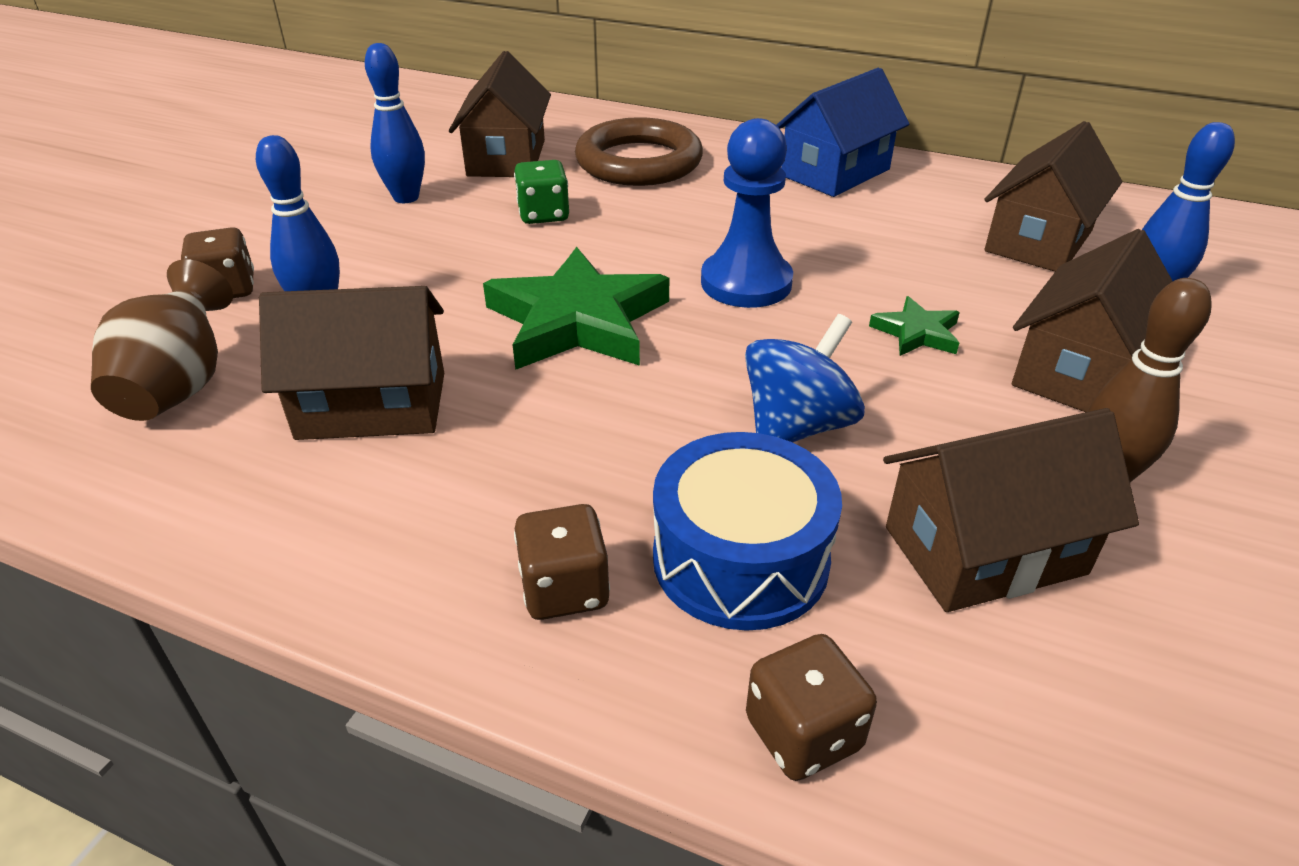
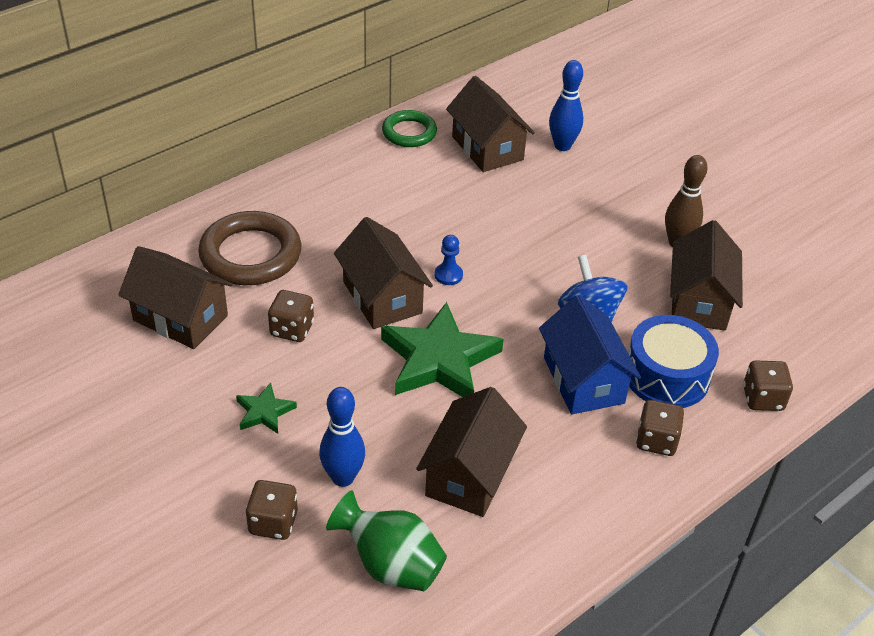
camera: 65 degrees left, 5 degrees up
brown vase [91,259,233,421] -> green vase [326,491,447,591]
blue bowling pin [365,43,425,203] -> none
green dice [514,160,569,224] -> brown dice [268,290,314,342]
blue pawn [701,118,793,308] -> blue pawn [435,235,463,285], size x0.48
blue house [777,68,909,197] -> blue house moved to [539,295,641,414]
green star [869,296,960,356] -> green star moved to [236,383,297,434]
brown house [1012,229,1173,412] -> brown house moved to [334,217,433,329]
none -> green ring [382,110,437,147]

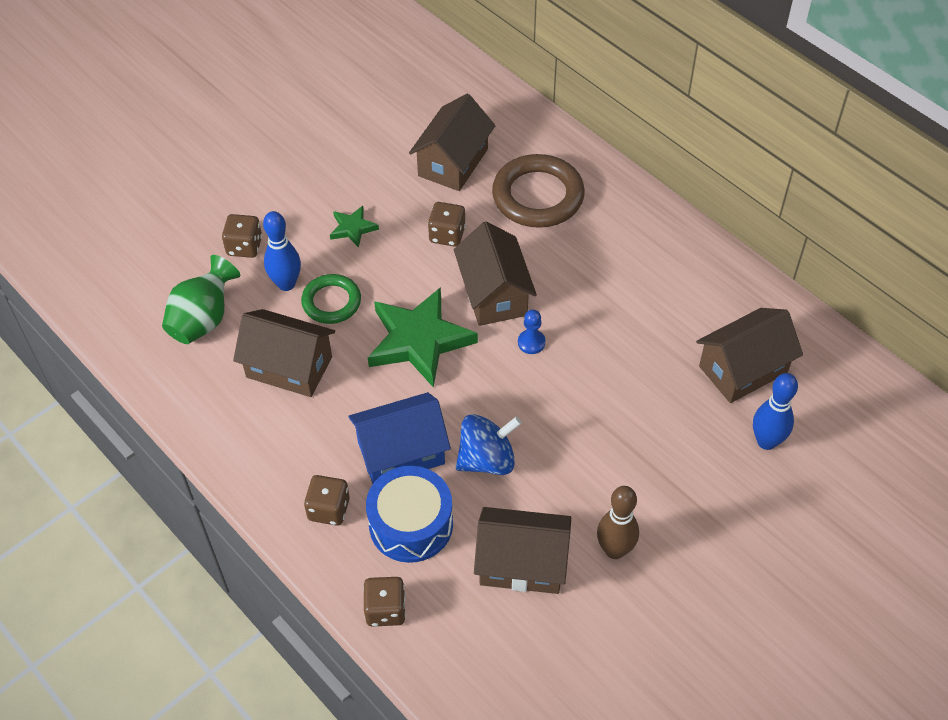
camera: 90 degrees right, 10 degrees up
brown house [334,217,433,329] -> brown house turned 75 degrees counterclockwise [454,222,537,326]
green ring [382,110,437,147] -> green ring moved to [301,274,361,324]

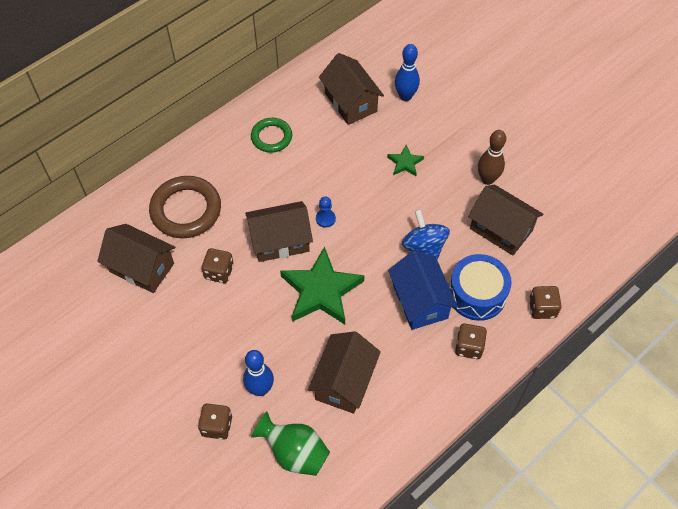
camera: 90 degrees left, 5 degrees up
green ring [301,274,361,324] -> green ring moved to [251,118,292,153]
green star [330,206,379,248] -> green star moved to [387,145,424,176]
brown house [474,507,571,594] -> brown house turned 60 degrees counterclockwise [468,184,543,255]

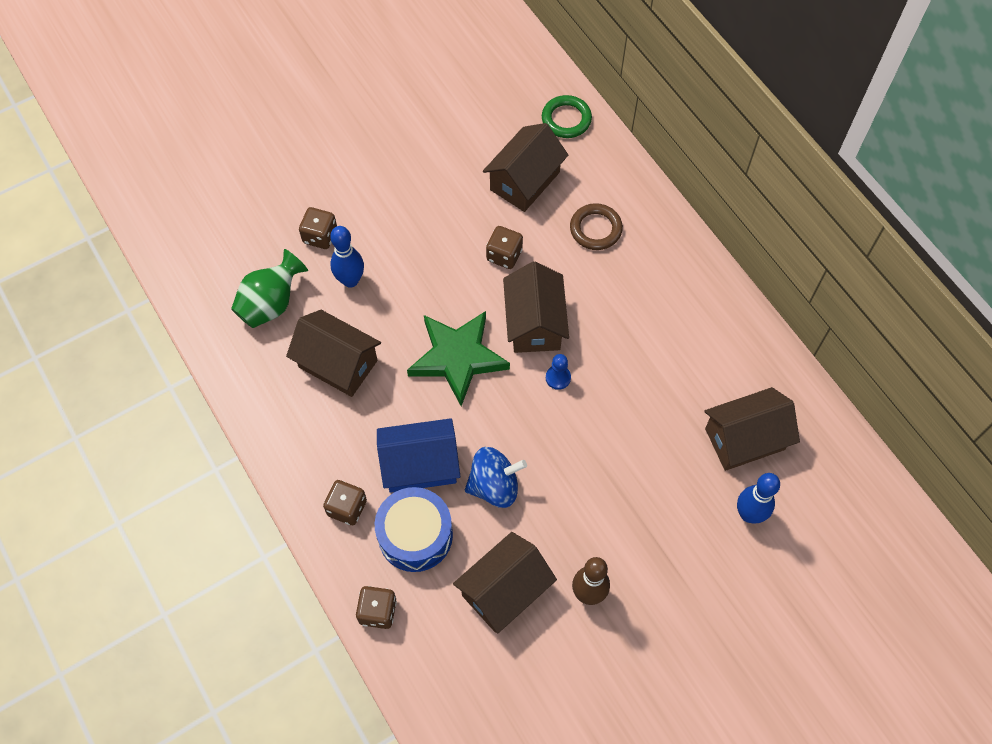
camera: 100 degrees right, 5 degrees up
brown ring [149,176,221,238] -> brown ring [570,203,623,250], size x0.61
green ring [251,118,292,153] -> green ring moved to [542,95,592,138]
green star [387,145,424,176] -> none

